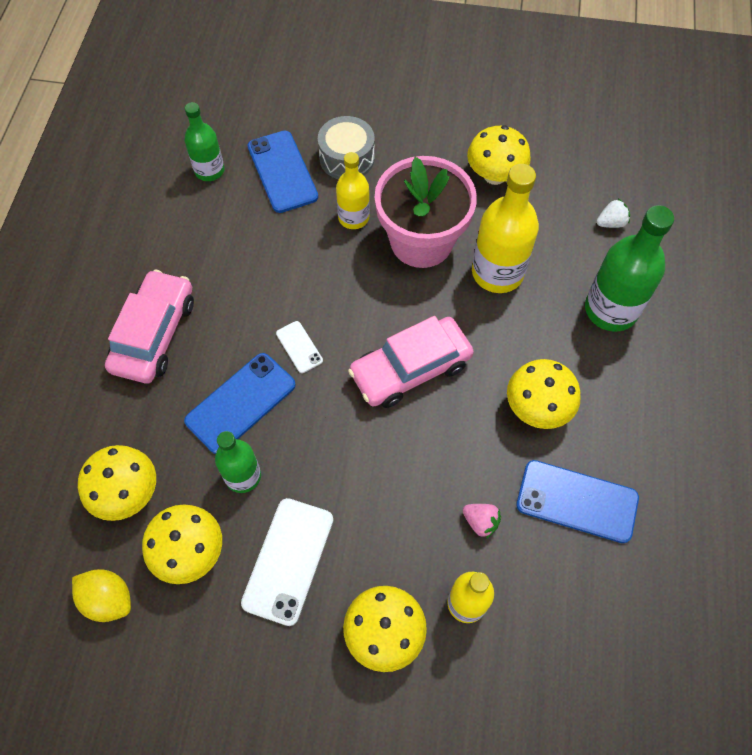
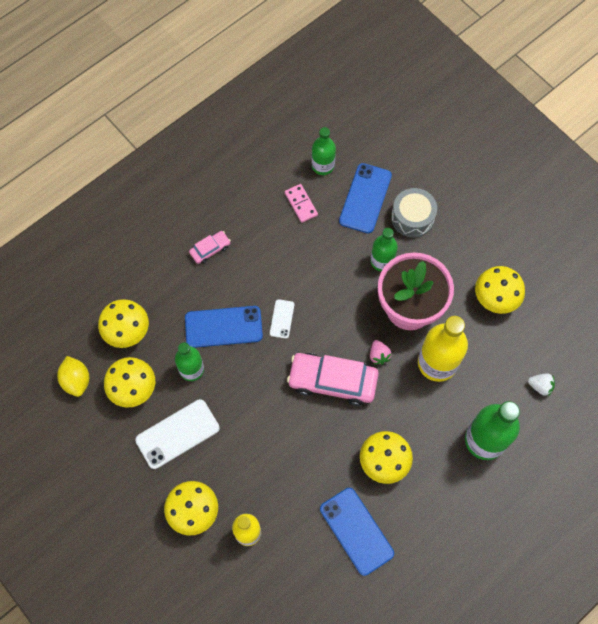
camera: 40 degrees right, 5 degrees up
pink car [105,270,194,383] -> pink car [189,231,231,264], size x0.49
yellow bottle [336,152,370,229] -> green bottle [370,228,398,272]
pink strawberry [463,504,501,539] -> pink strawberry moved to [370,340,391,365]
none -> pink domino [285,184,318,223]

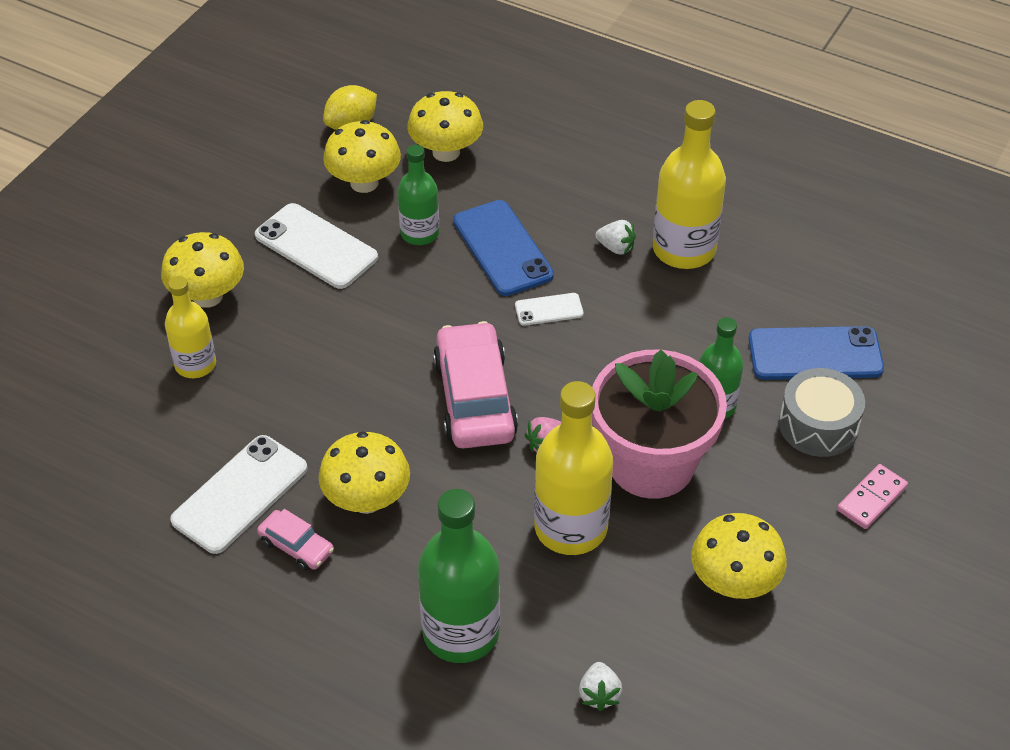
camera: 70 degrees right, 20 degrees down
pink car [189,231,231,264] -> pink car moved to [257,509,334,571]
pink domino [285,184,318,223] -> pink domino moved to [837,464,908,529]
green bottle [312,127,336,175] -> none
blue phone [320,488,394,576] -> white phone [170,435,308,554]
none -> white strawberry [595,220,636,255]
none -> yellow bottle [653,100,726,269]

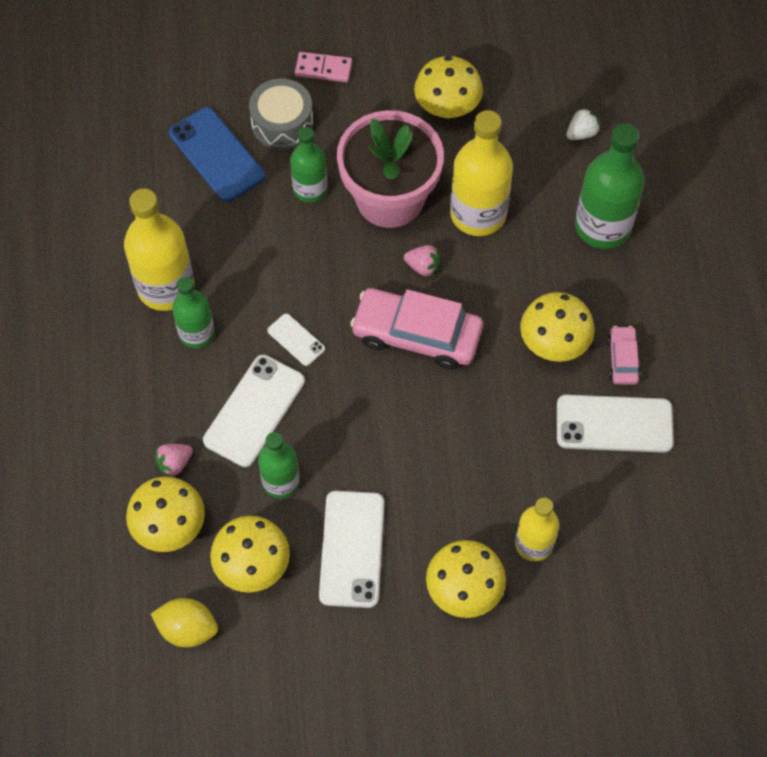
camera: 125 degrees left, 15 degrees up
pink car [433,321,518,449] -> pink car turned 60 degrees clockwise [350,288,483,370]
blue phone [453,200,554,296] -> white phone [203,355,305,467]
white strawberry [595,220,636,255] -> green bottle [172,277,215,348]
none -> pink strawberry [154,444,193,477]

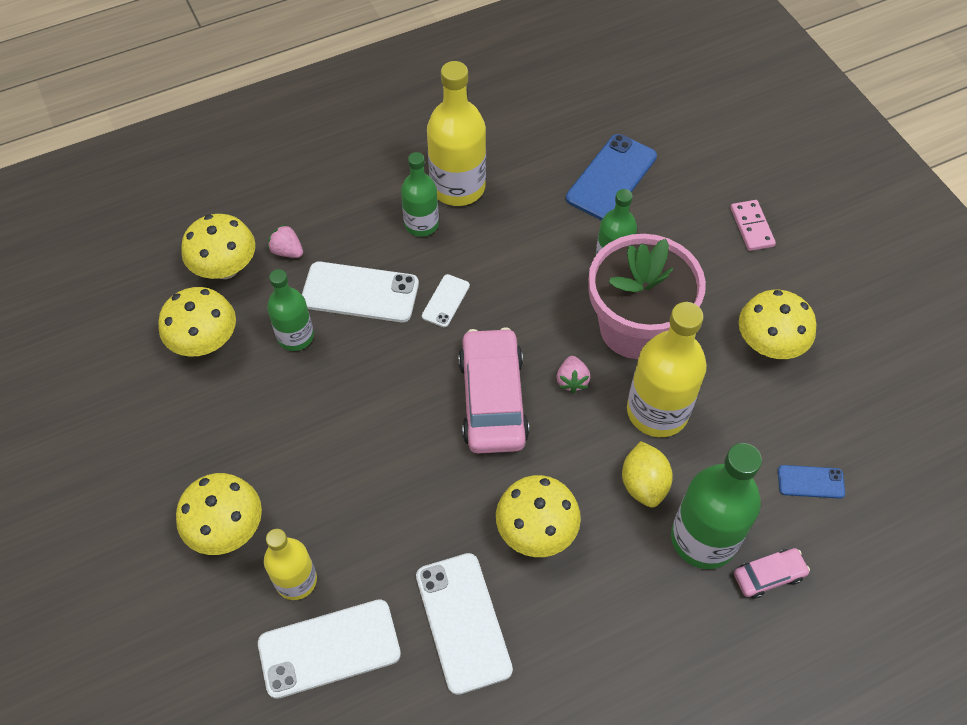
camera: 70 degrees right, 5 degrees down
yellow lemon [151,598,218,647] -> yellow lemon moved to [622,441,673,508]
grey drum [249,79,313,150] -> none
white phone [319,491,384,608] -> white phone moved to [258,599,401,699]
white strawberry [566,107,600,140] -> blue phone [778,465,845,499]
pink car [607,326,641,385] -> pink car moved to [734,548,810,599]

